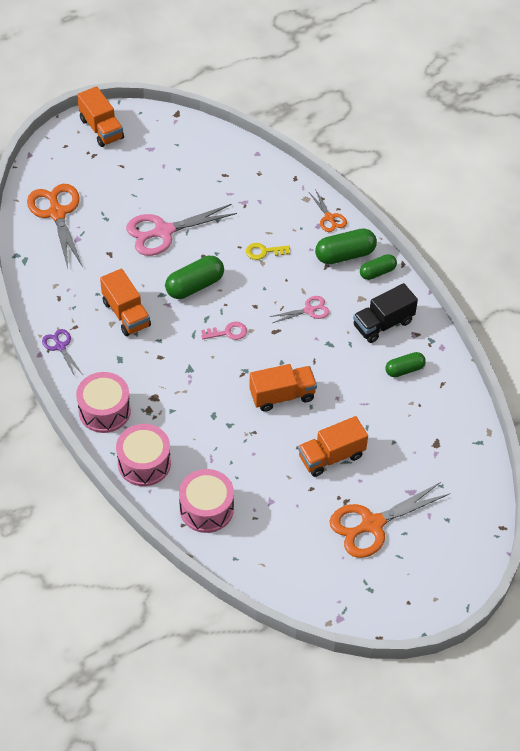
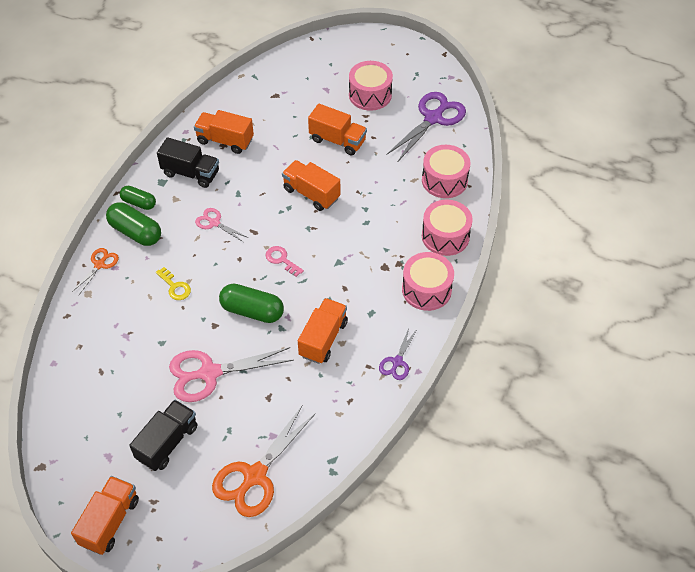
camera: 125 degrees left, 0 degrees up
pink scissors [126,204,237,256] -> pink scissors turned 135 degrees clockwise [169,347,294,402]
orange scissors [330,482,451,558] -> pink drum [349,61,393,111]
green capsule [385,352,426,377] -> orange truck [194,110,254,154]
none -> black truck [129,400,197,471]
none -> purple scissors [386,92,466,161]

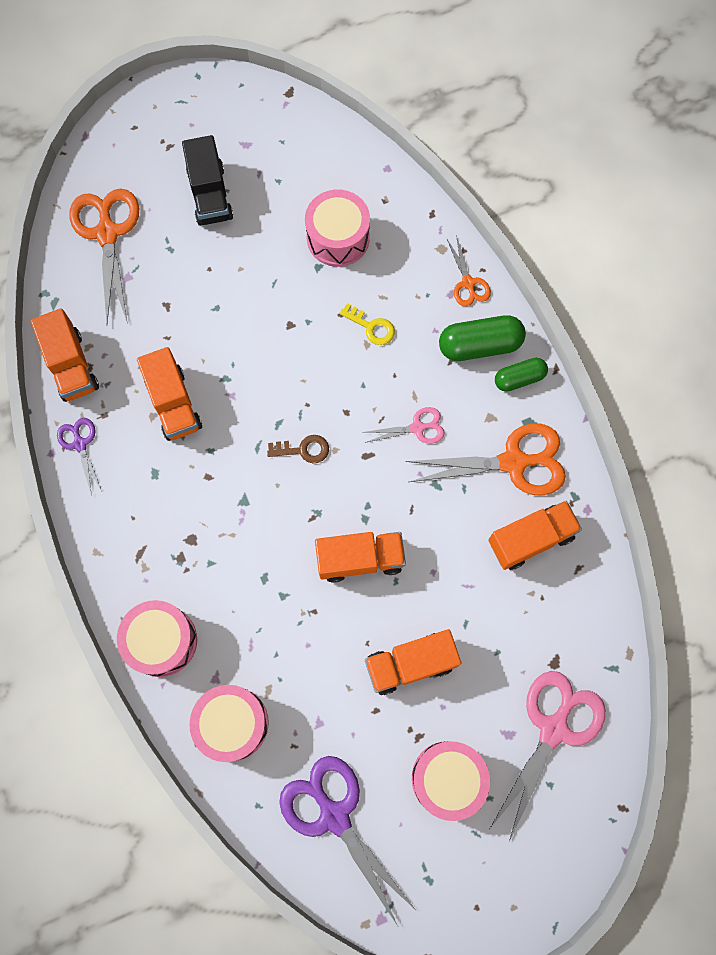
camera: 135 degrees right, 20 degrees up
orange truck [71,476,139,555] -> orange truck moved to [31,308,99,402]
yellow key [156,267,191,300] -> yellow key turned 150 degrees counterclockwise [339,303,395,345]
black truck [157,137,219,188] -> orange scissors [406,423,566,496]
pink scissors [169,347,294,402] -> pink scissors moved to [490,671,606,841]
green capsule [219,284,284,323] -> none
pink key [266,246,304,277] -> brown key [267,435,329,463]
purple scissors [386,92,466,161] -> purple scissors turned 150 degrees clockwise [279,756,415,926]
pink drum [402,252,454,311] -> pink drum moved to [305,190,370,267]

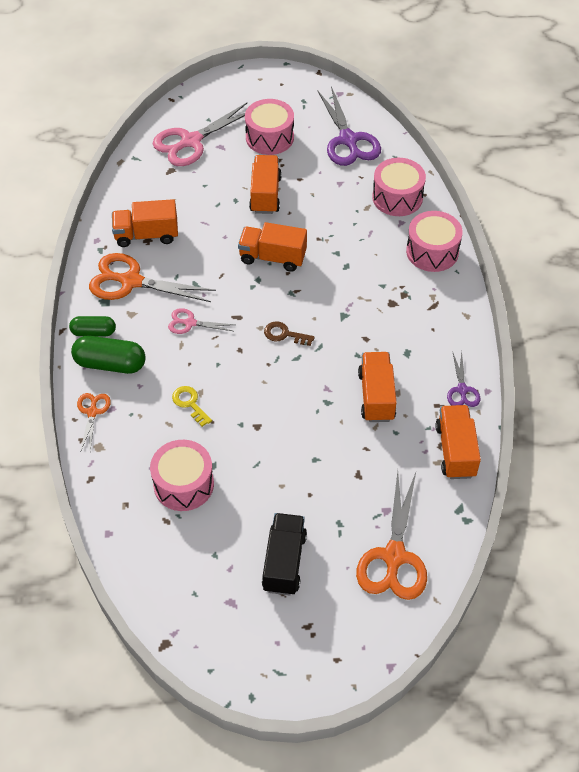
camera: 160 degrees left, 20 degrees down
orange truck [365,629,461,695] -> orange truck turned 90 degrees counterclockwise [249,155,282,214]

